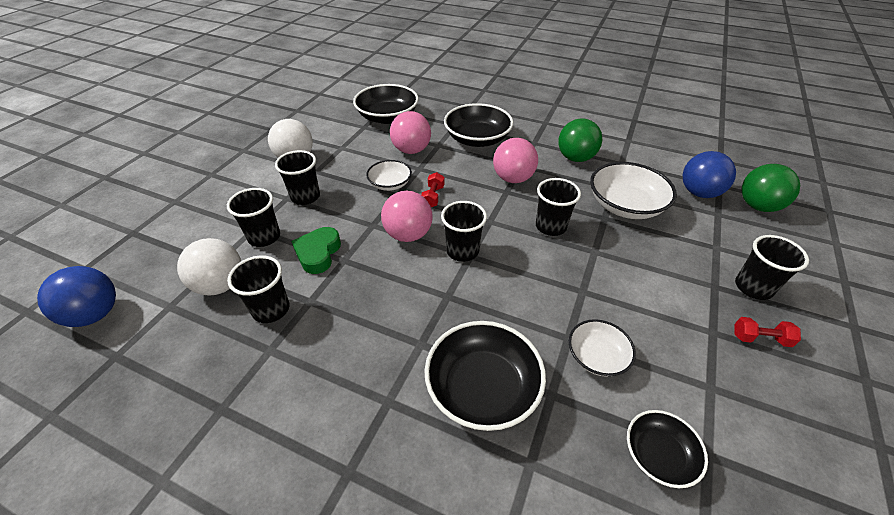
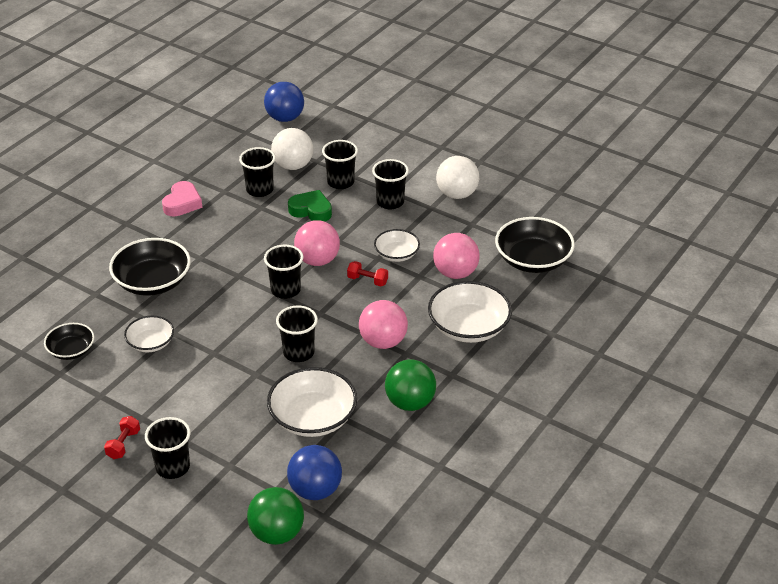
camera: 100 degrees right, 5 degrees down
black bowl [444,103,513,147] -> white bowl [428,281,512,343]
none -> pink heart [162,181,202,217]

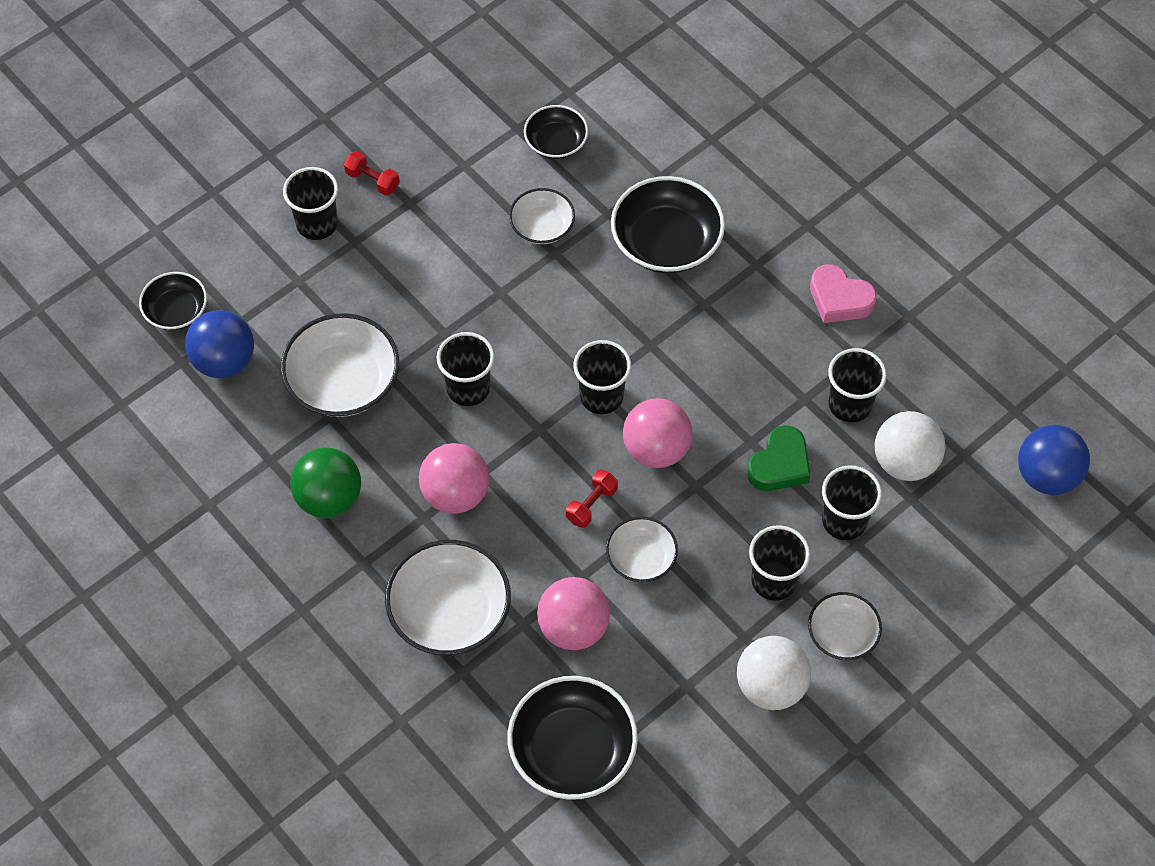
camera: 105 degrees right, 20 degrees up
green ball [247,487,304,545] -> black bowl [139,272,207,330]
none -> white bowl [808,592,882,660]

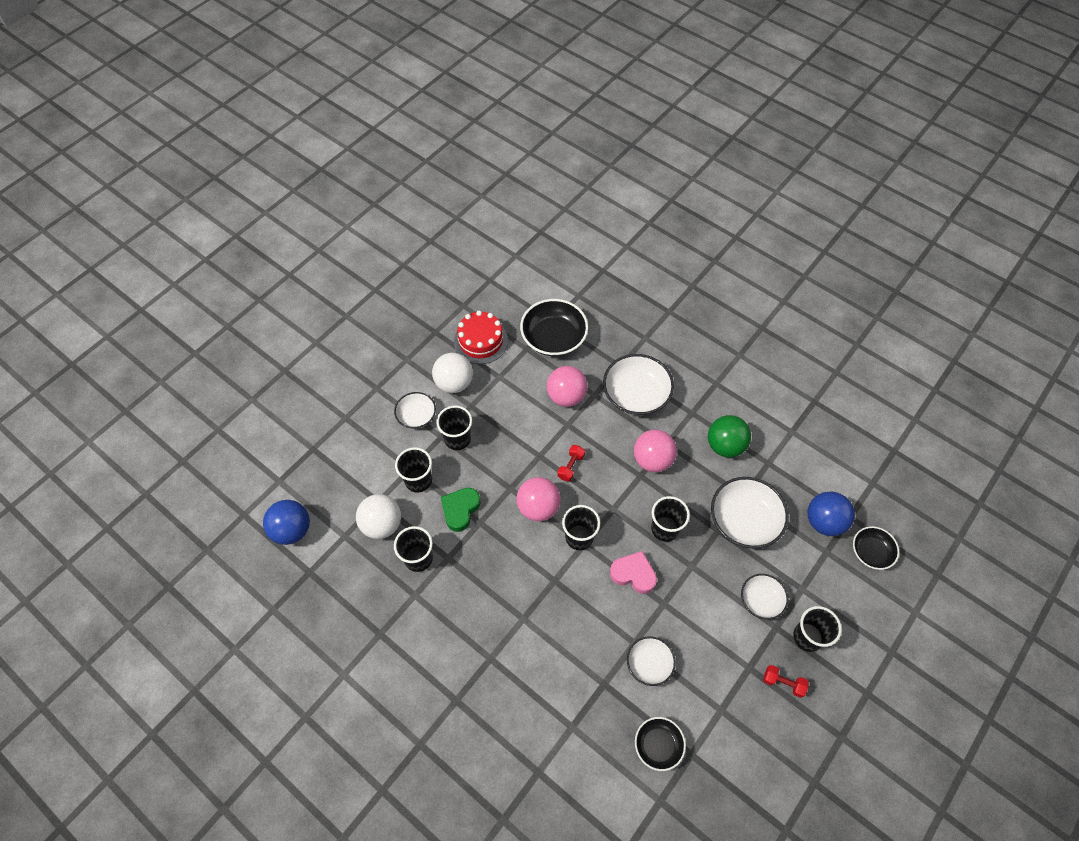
camera: 170 degrees right, 0 degrees up
white bowl [606,517,678,582] -> white bowl moved to [741,574,788,620]
black bowl [611,176,725,273] -> none
pink heart [810,264,877,323] -> pink heart moved to [610,551,657,594]
none -> red cake [454,310,508,364]

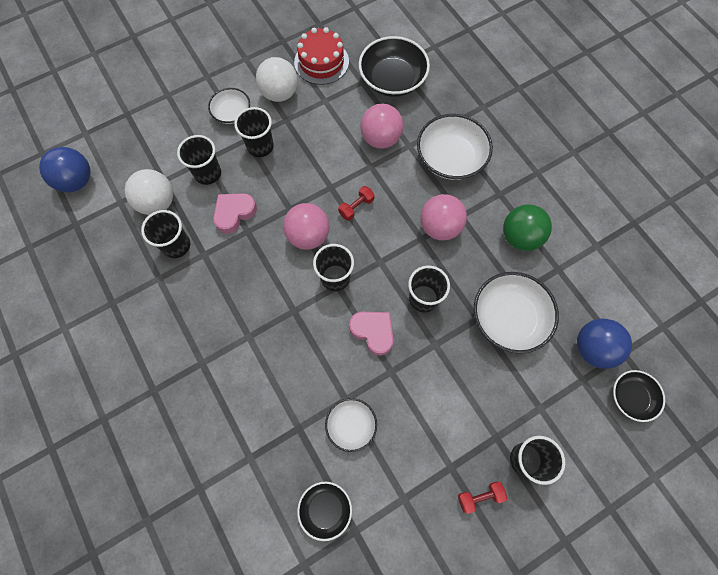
camera: 20 degrees right, 10 degrees up
green heart [441,488,480,532] -> pink heart [213,193,257,234]
white bowl [741,574,788,620] -> none
red dumbbell [763,665,809,698] -> red dumbbell turned 60 degrees counterclockwise [458,481,507,514]

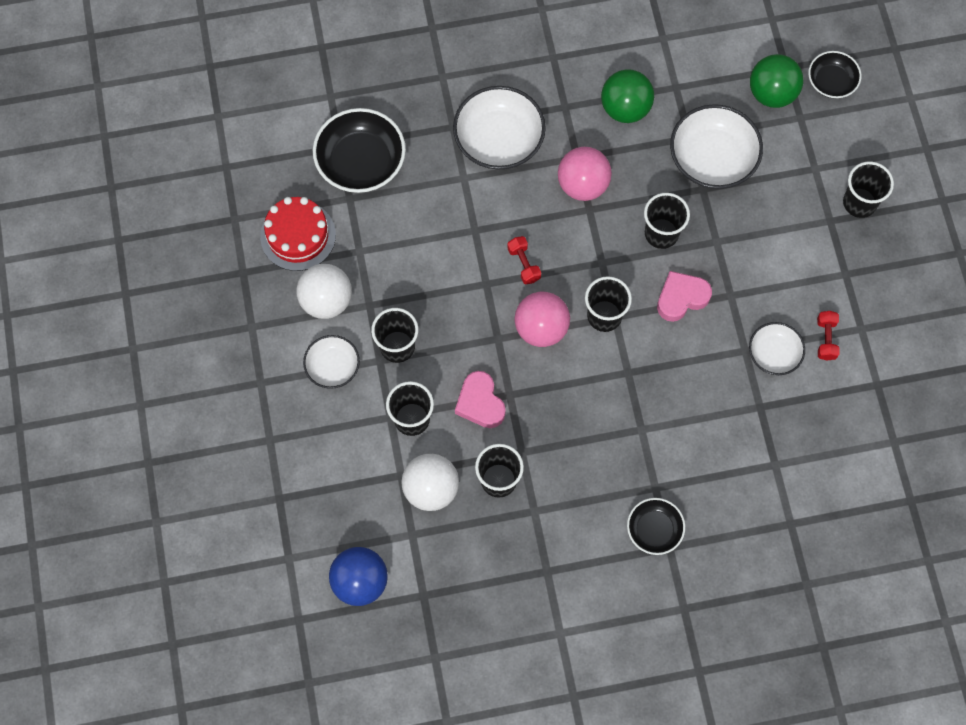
camera: 70 degrees left, 0 degrees up
black bowl [297,482,352,541] -> black bowl moved to [627,498,685,555]
pink ball [360,104,403,149] -> none
red dumbbell [458,481,507,514] -> red dumbbell moved to [817,311,840,361]
blue ball [577,319,632,369] -> green ball [750,54,803,108]

